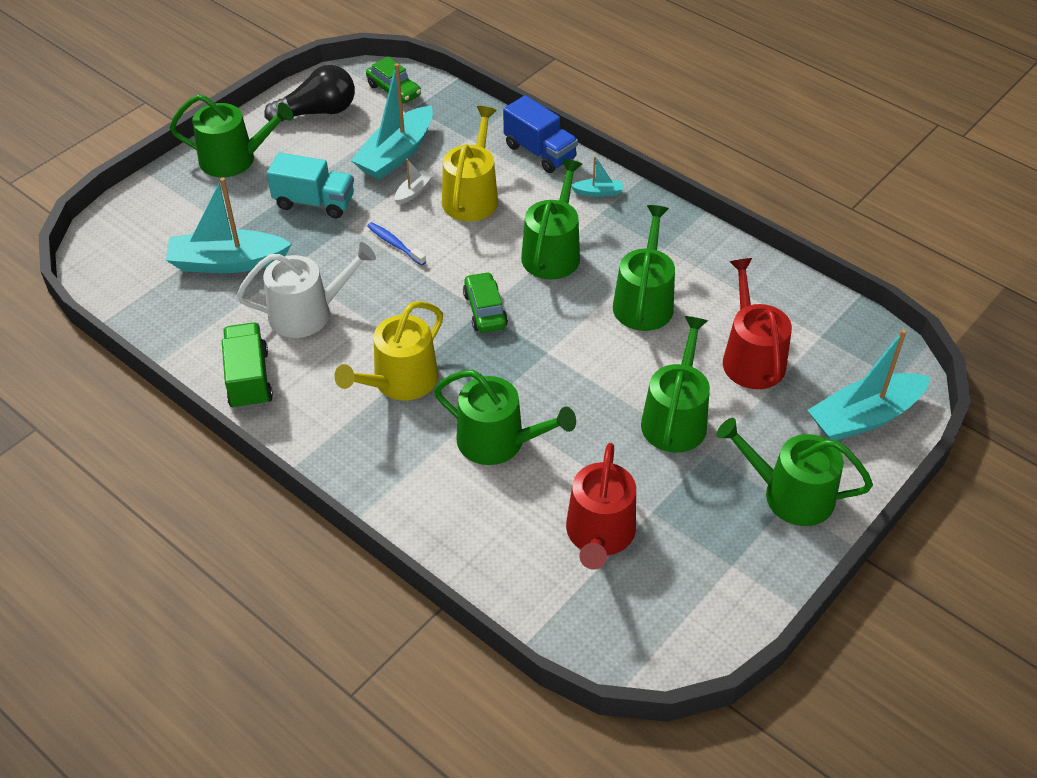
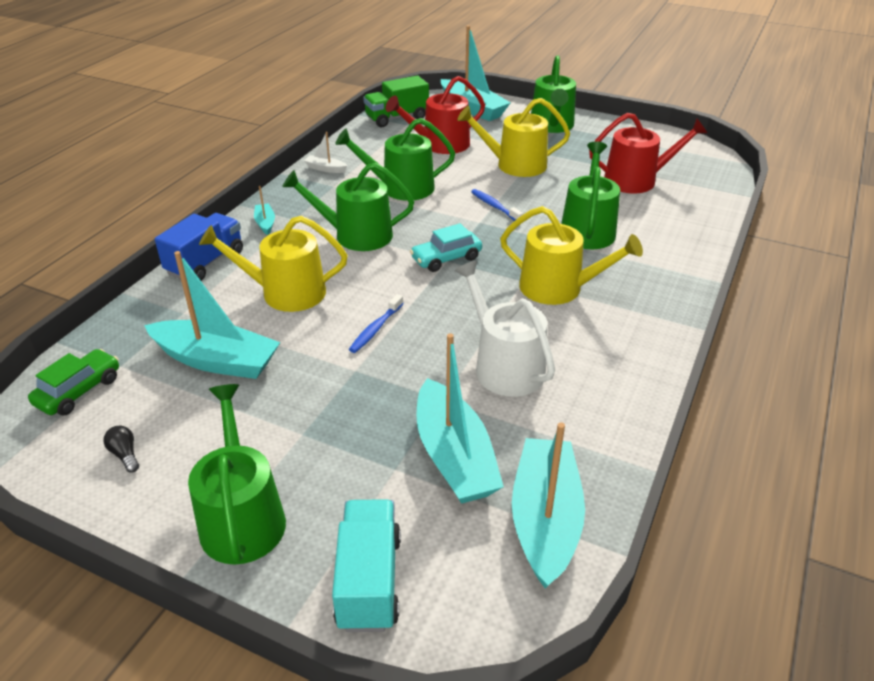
camera: 105 degrees left, 10 degrees down
green truck [222,322,273,410] -> green truck moved to [363,76,429,127]
black light bulb [264,65,355,122] -> black light bulb [103,426,139,473], size x0.40
turquoise truck [267,152,354,218] -> turquoise truck moved to [332,499,401,632]
white boat [395,159,433,205] -> white boat moved to [304,132,347,173]
green car [463,272,508,333] -> turquoise car [410,223,482,272]
green watering can [641,316,710,453] -> yellow watering can [457,98,570,177]
none -> blue toothbrush [471,189,523,221]
none -> turquoise boat [512,422,585,589]

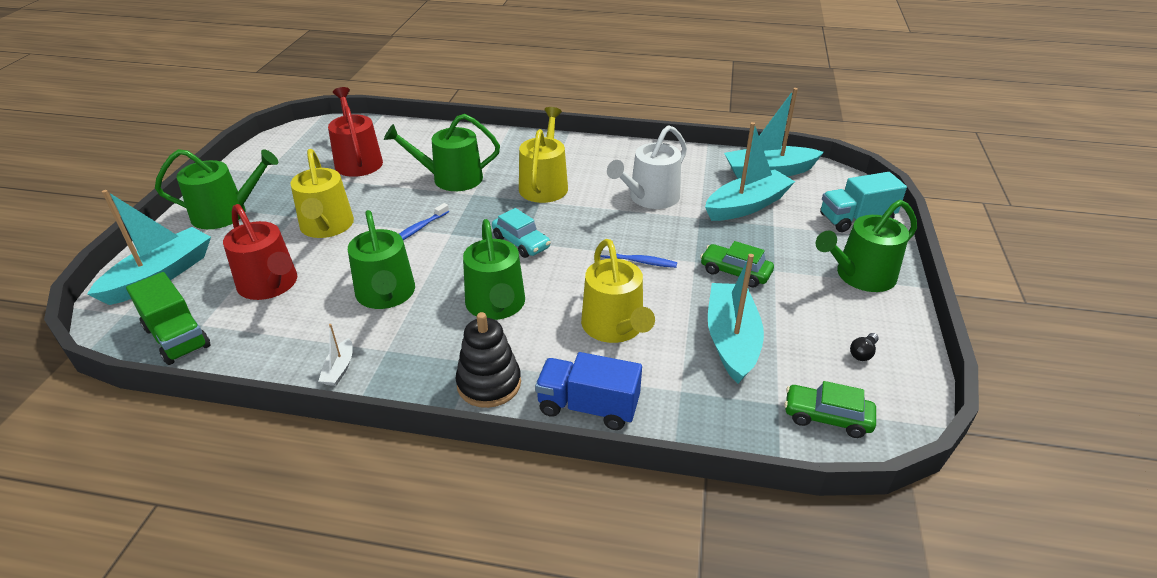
camera: 105 degrees left, 0 degrees up
turquoise boat [254,186,275,235] -> black stacking toy [456,312,521,408]
none -> green car [700,241,774,287]

